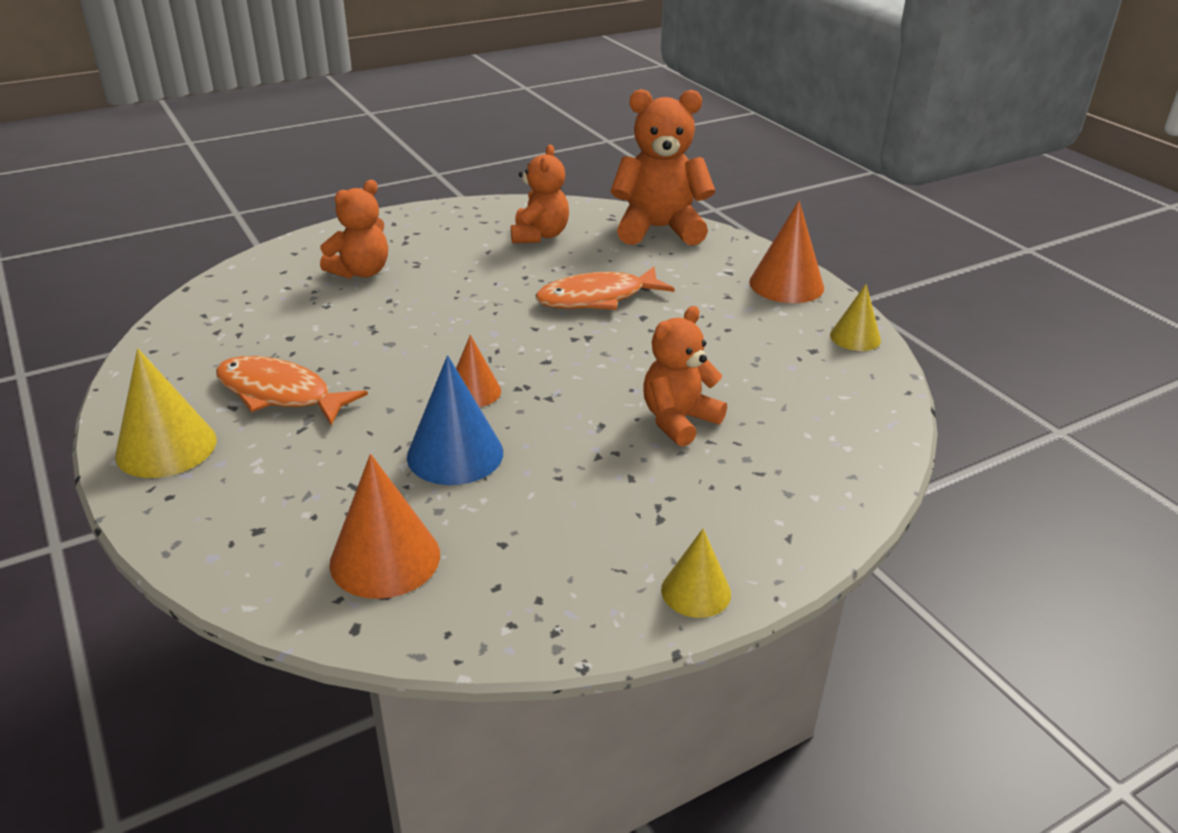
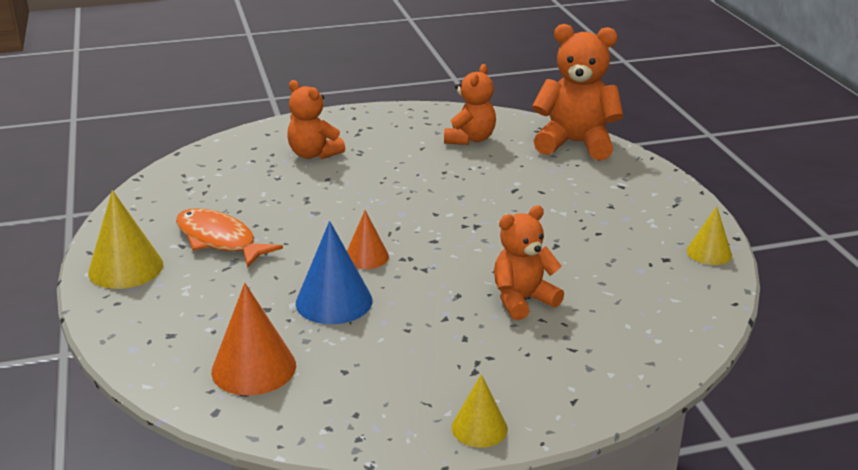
camera: 15 degrees right, 5 degrees down
orange teddy bear [320,180,388,279] -> orange teddy bear turned 75 degrees clockwise [287,80,345,159]
orange fish [536,267,675,310] -> none
orange cone [749,201,824,303] -> none

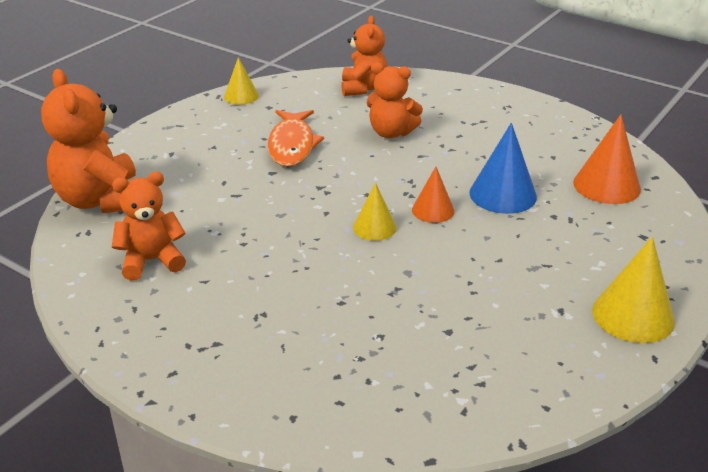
camera: 130 degrees left, 5 degrees up
orange fish [176,208,283,268] -> orange fish moved to [268,110,324,167]
orange teddy bear [287,80,345,159] -> orange teddy bear moved to [341,16,387,96]
yellow cone [451,374,508,448] -> yellow cone moved to [353,183,397,241]

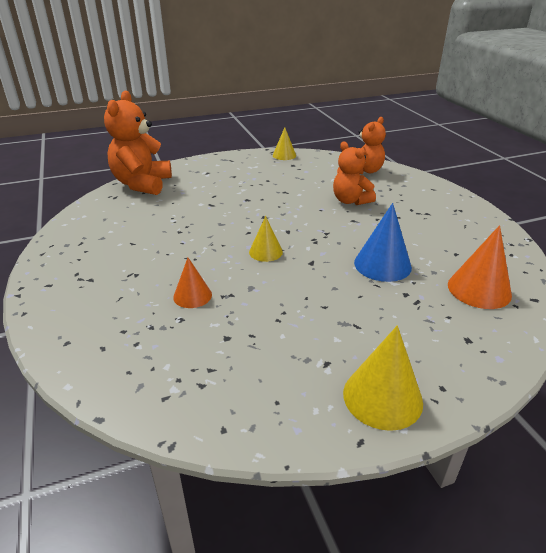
camera: 35 degrees right, 0 degrees up
orange teddy bear [112,172,186,280] -> none
orange fish [268,110,324,167] -> none
orange cone [412,167,455,223] -> orange cone moved to [173,258,212,308]

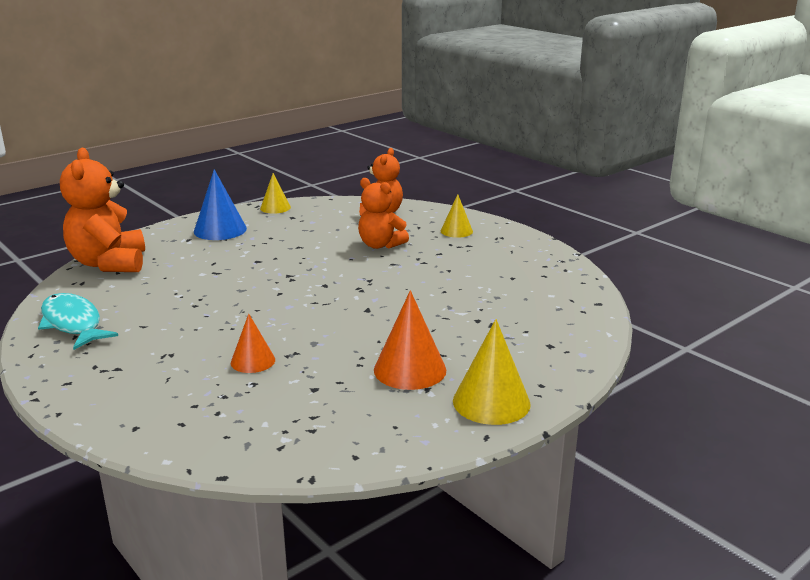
camera: 20 degrees left, 10 degrees down
yellow cone [249,216,283,262] -> yellow cone moved to [441,194,473,238]
blue cone [354,203,412,282] -> blue cone moved to [194,169,247,240]
orange cone [448,225,512,309] -> orange cone moved to [374,290,446,390]
none -> turquoise fish [38,293,118,350]

